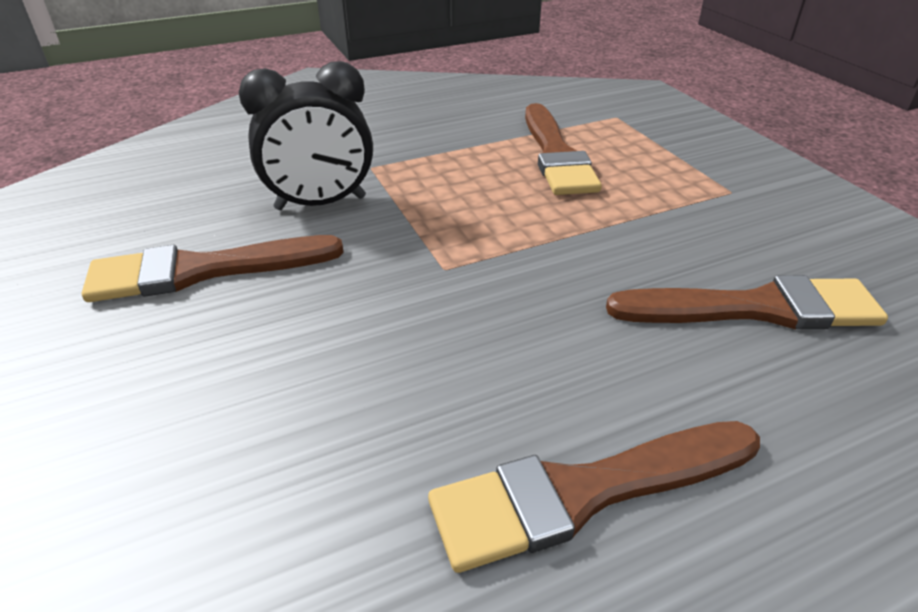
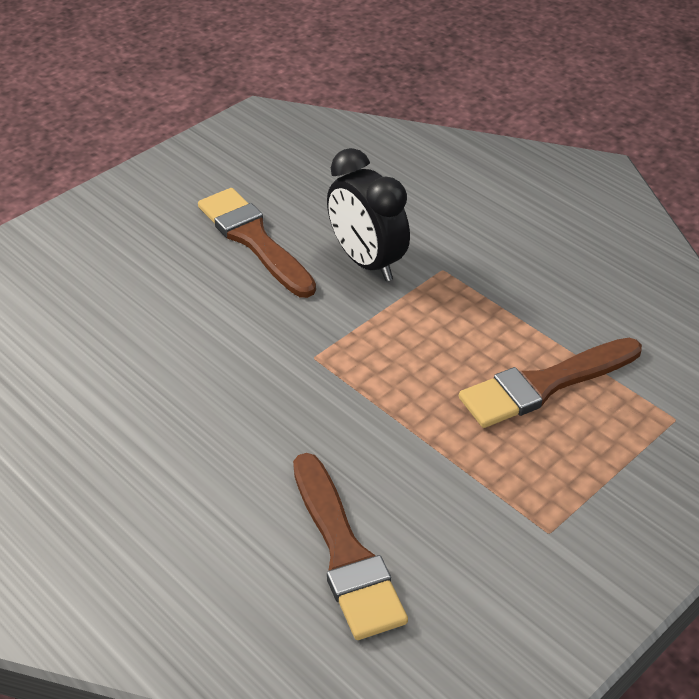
camera: 70 degrees right, 5 degrees up
brown brush [428,421,760,573] -> none

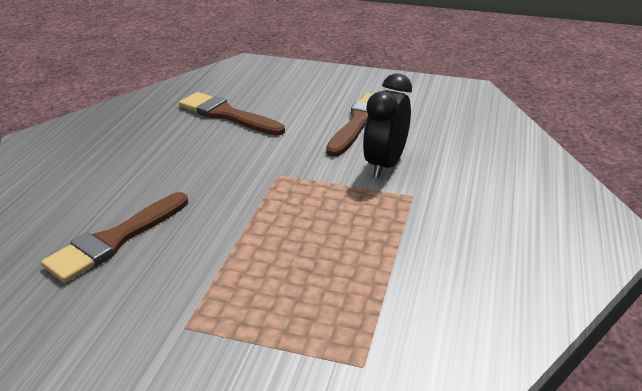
camera: 60 degrees right, 10 degrees down
brown brush [459,338,642,428] -> brown brush moved to [179,92,285,136]

